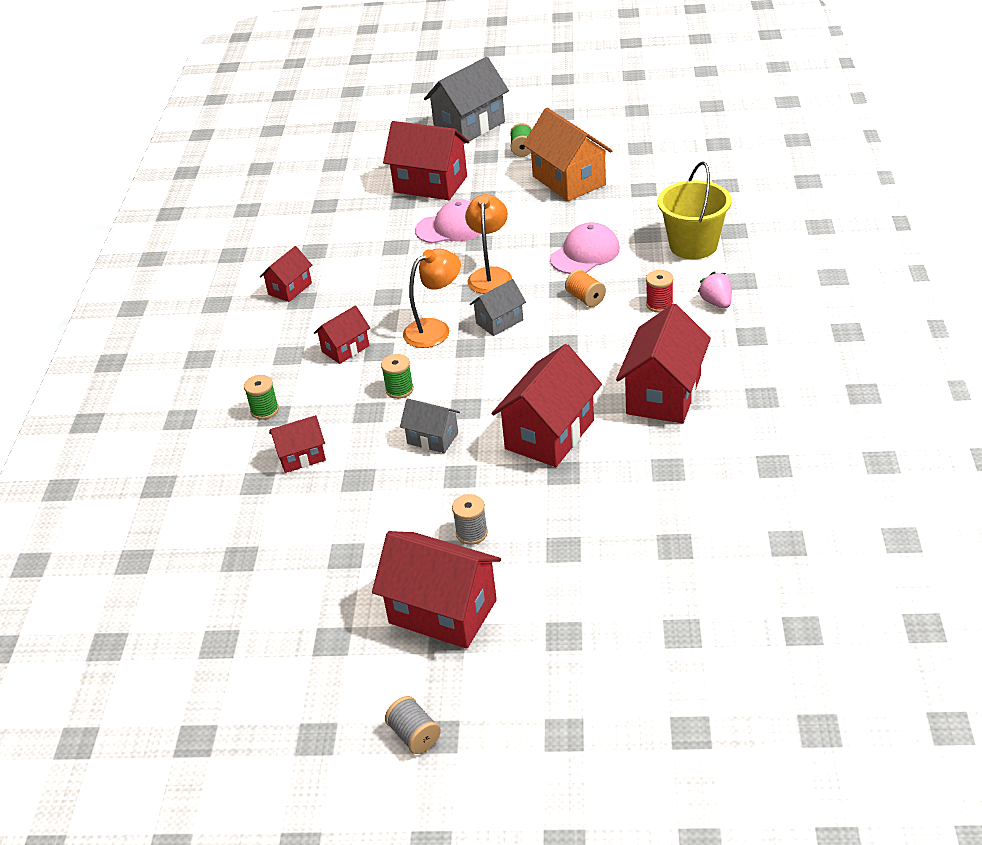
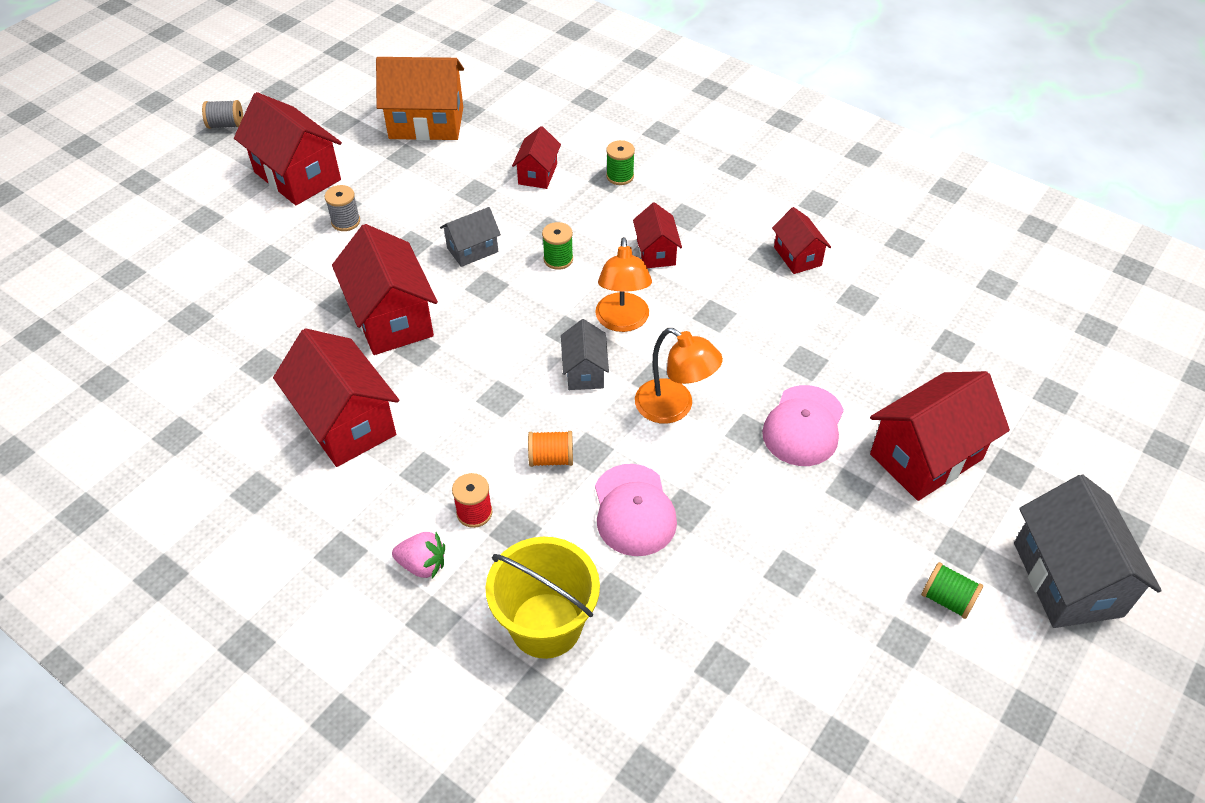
camera: 120 degrees right, 10 degrees up
red house [372,531,501,649] -> red house turned 75 degrees clockwise [234,92,342,205]
orange house [523,108,613,201] -> orange house moved to [376,57,464,141]

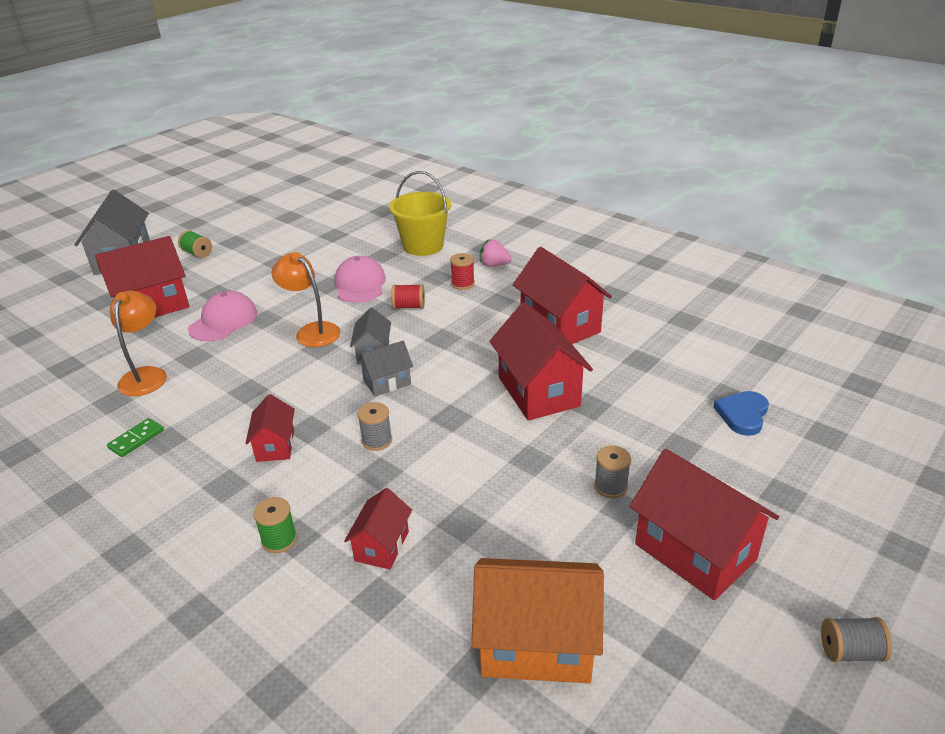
camera: 175 degrees left, 15 degrees down
grey house [440,207,501,267] -> grey house moved to [357,341,413,396]
orange spool [528,431,573,467] -> red spool [391,284,425,309]
green spool [542,222,573,270] -> grey spool [357,402,392,451]
orange lamp [595,237,652,332] -> orange lamp moved to [110,291,167,396]
red house [772,207,831,274] -> green domino [107,418,164,457]
none -> blue heart [713,391,769,436]

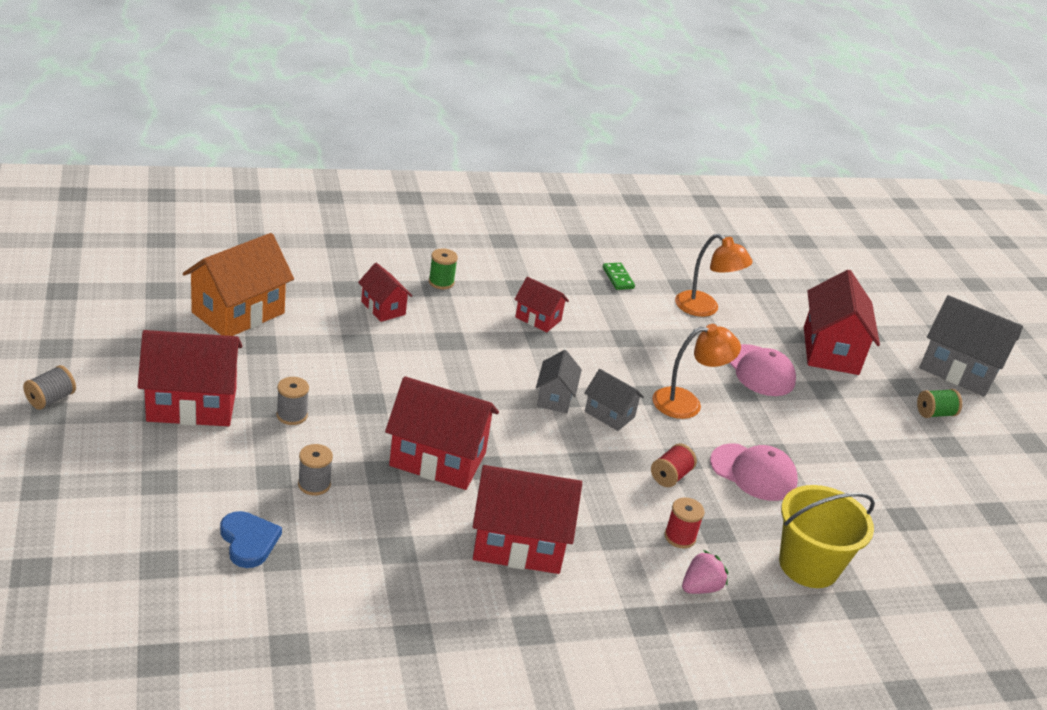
camera: 120 degrees right, 0 degrees up
grey spool [357,402,392,451] -> grey spool moved to [298,444,333,496]

